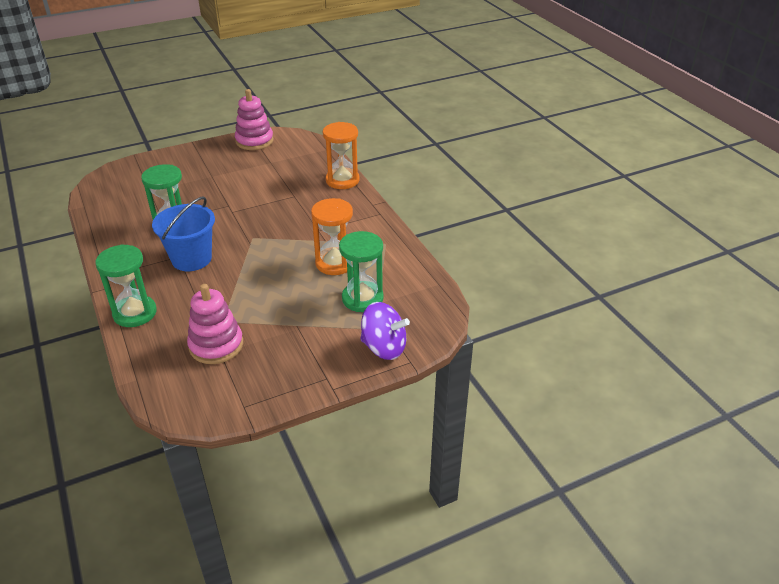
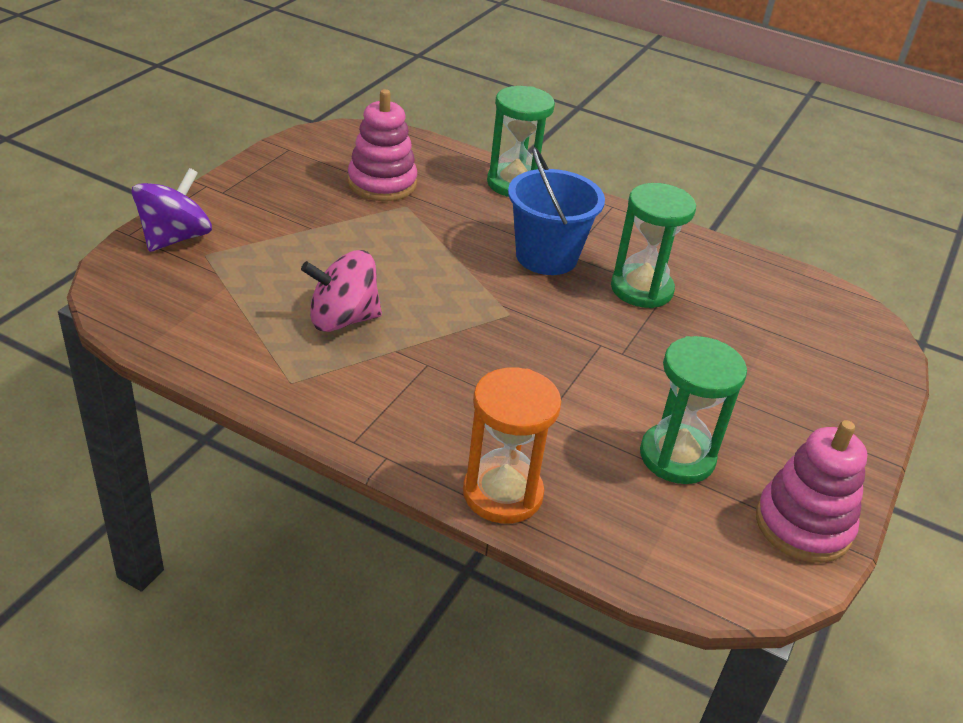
camera: 140 degrees right, 0 degrees up
orange hourglass [311,198,353,275] -> pink spinning top [301,250,382,332]
green hourglass [339,231,384,312] -> green hourglass moved to [640,336,747,484]
purple spinning top [360,302,410,360] -> purple spinning top turned 135 degrees clockwise [132,168,212,252]

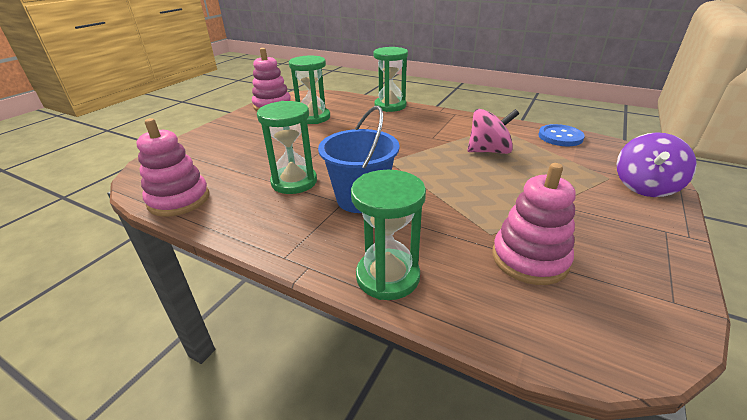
camera: 175 degrees left, 5 degrees down
orange hourglass [463,368,561,524] -> green hourglass [373,47,408,112]
none -> pink stacking toy [136,118,209,217]
none -> blue button [538,124,585,146]

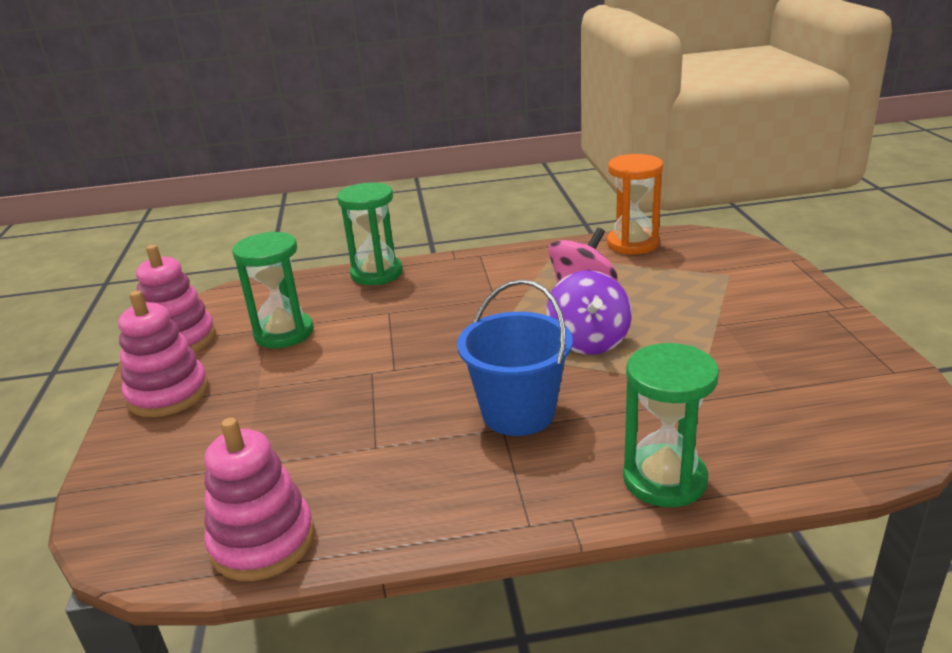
camera: 35 degrees left, 5 degrees down
green hourglass [257,101,317,194] -> none
pink stacking toy [492,163,576,285] -> pink stacking toy moved to [118,291,209,417]
blue button [538,124,585,146] -> orange hourglass [607,154,663,254]
purple spinning top [617,132,697,197] -> purple spinning top moved to [547,270,632,355]

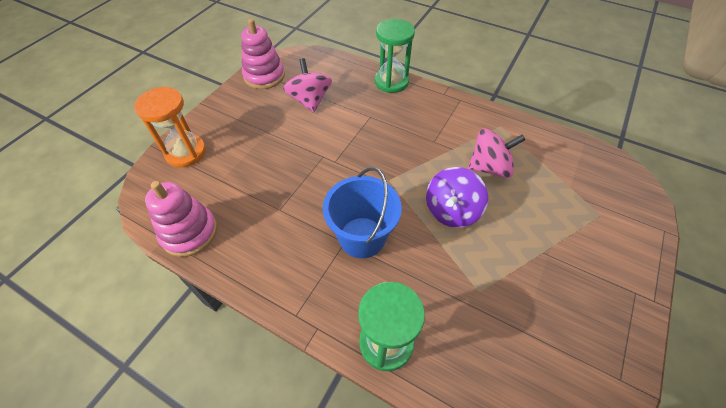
camera: 35 degrees right, 25 degrees up
pink stacking toy [118,291,209,417] -> none
green hourglass [232,231,314,348] -> pink spinning top [283,58,332,113]
orange hourglass [607,154,663,254] -> orange hourglass moved to [134,87,206,167]

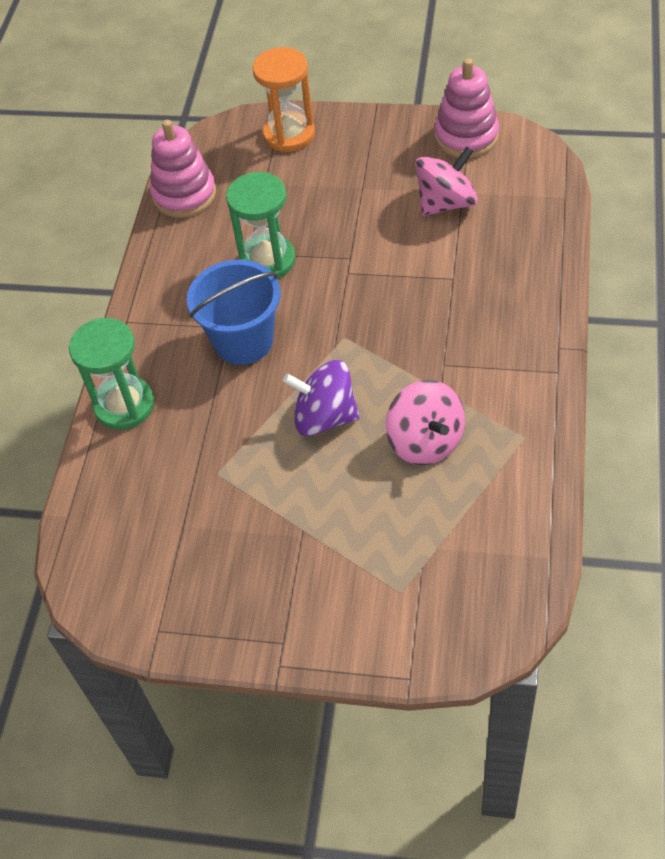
camera: 75 degrees right, 0 degrees up
green hourglass [375,19,415,93] -> green hourglass moved to [226,172,296,279]

